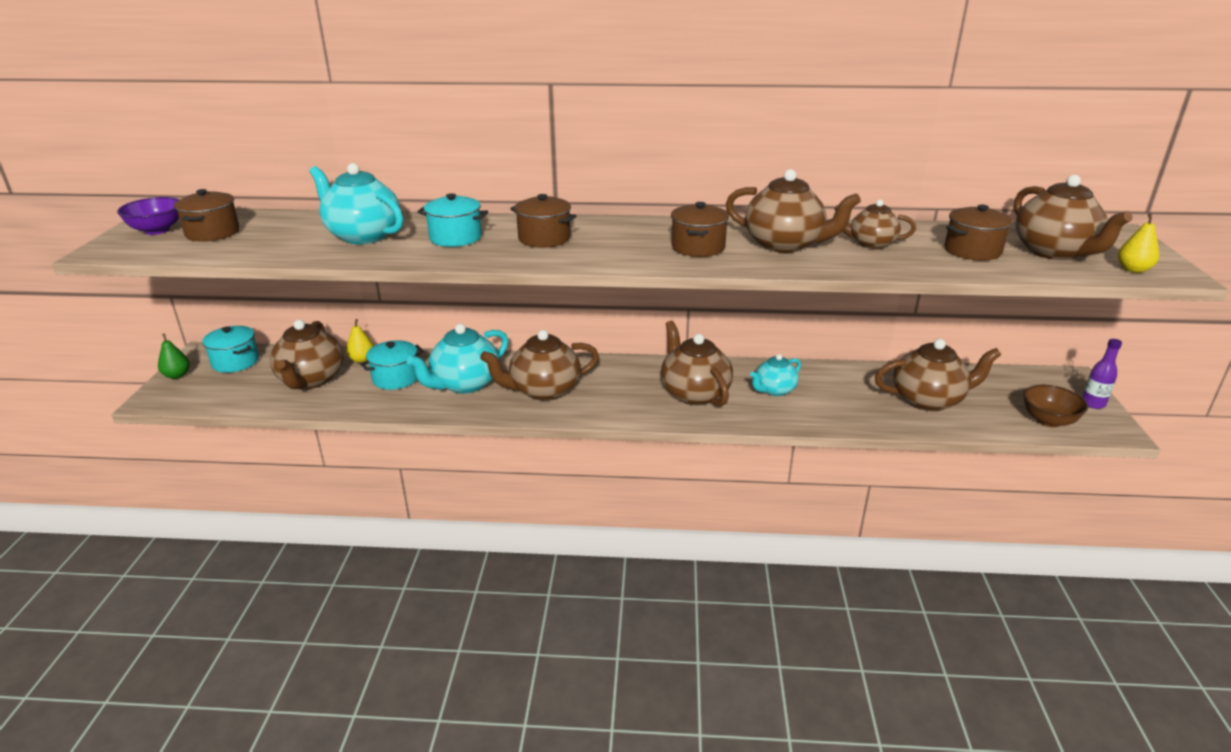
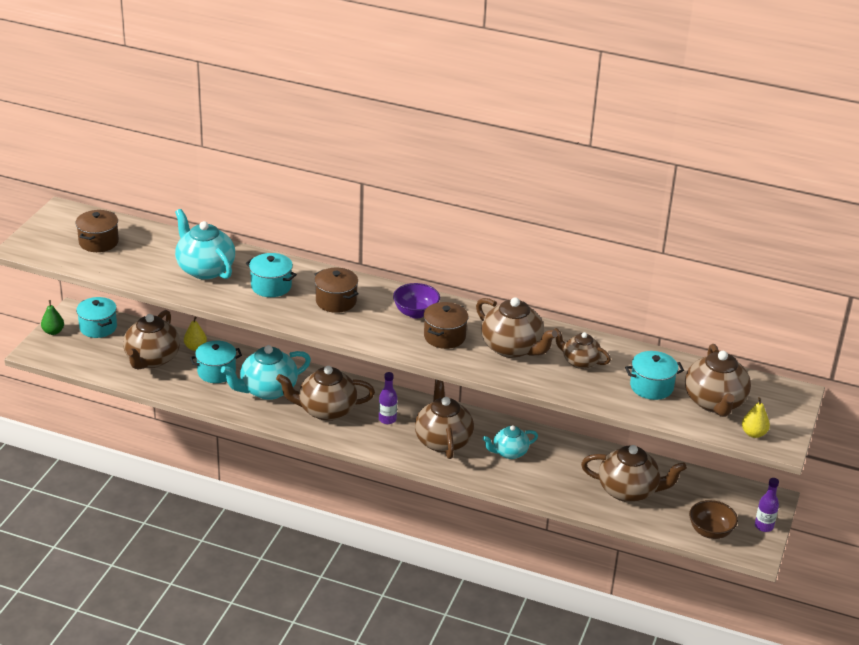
camera: 15 degrees right, 5 degrees up
purple bowl [117,197,179,235] -> purple bowl moved to [393,283,440,318]
brown pot [945,205,1012,261] -> turquoise pot [625,351,684,400]
none -> purple bottle [379,372,397,424]

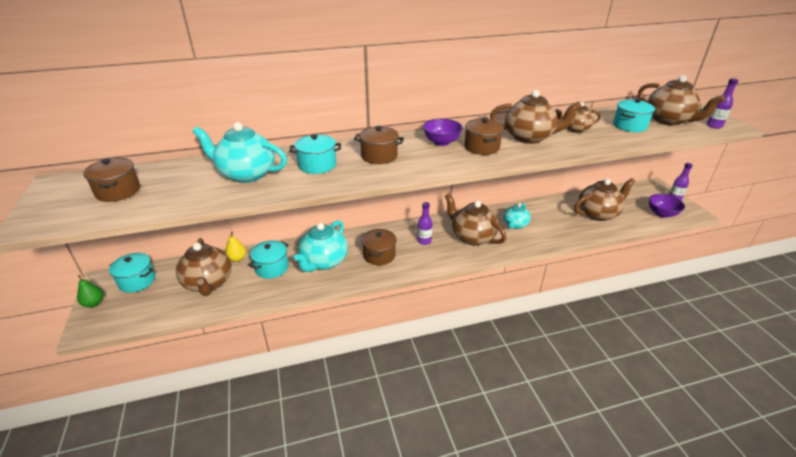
camera: 35 degrees left, 0 degrees up
brown teapot [276,366,375,421] -> brown pot [362,229,397,265]
brown bowl [689,500,738,539] -> purple bowl [649,194,685,218]
yellow pear [742,397,770,438] -> purple bottle [706,78,739,129]

